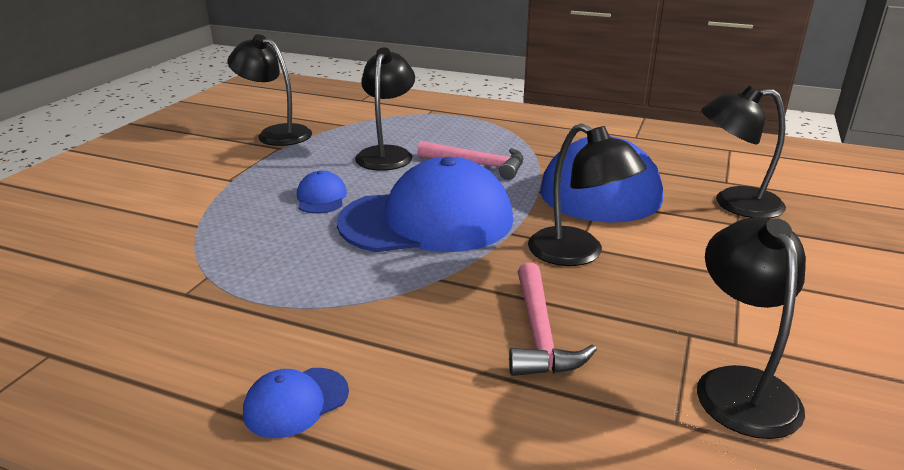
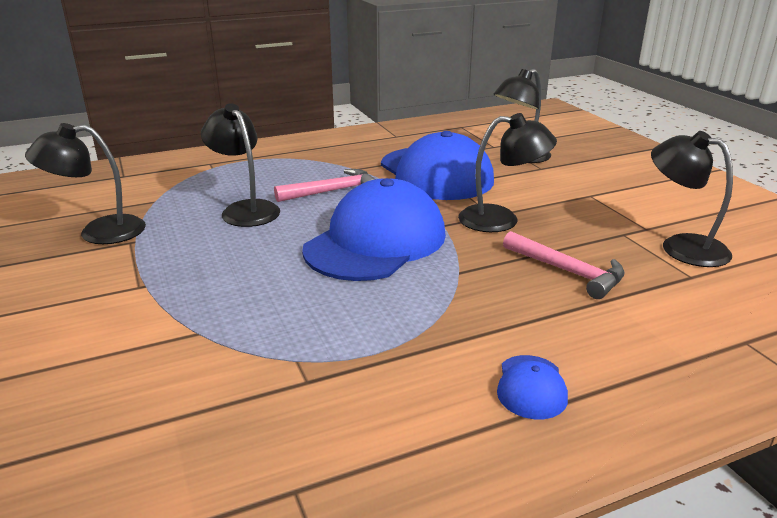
camera: 45 degrees left, 0 degrees up
blue cap [297,171,347,214] -> none

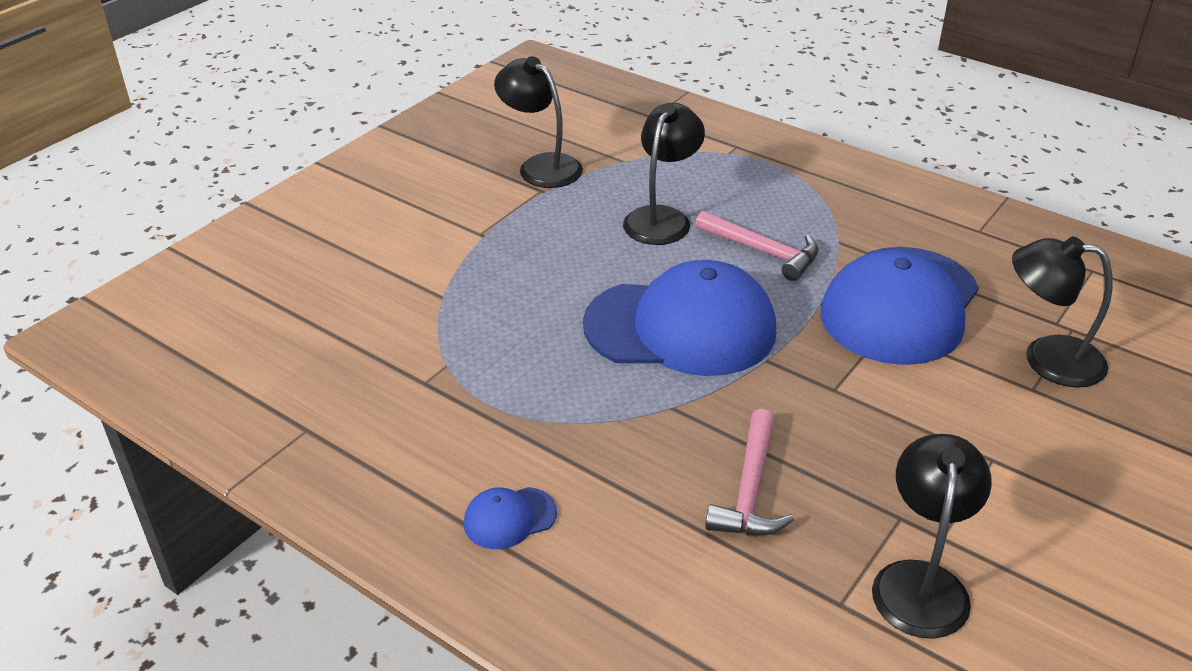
camera: 60 degrees right, 10 degrees up
black lamp [458,113,557,232] -> none

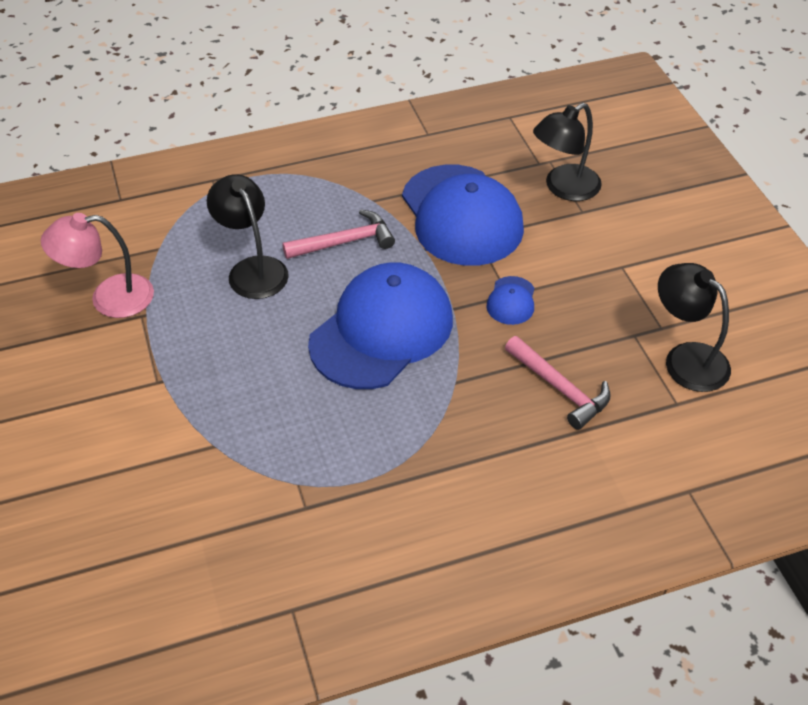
camera: 55 degrees left, 10 degrees up
blue cap [464,487,557,549] -> blue cap moved to [487,276,534,325]
black lamp [494,56,583,188] -> pink lamp [41,213,154,318]

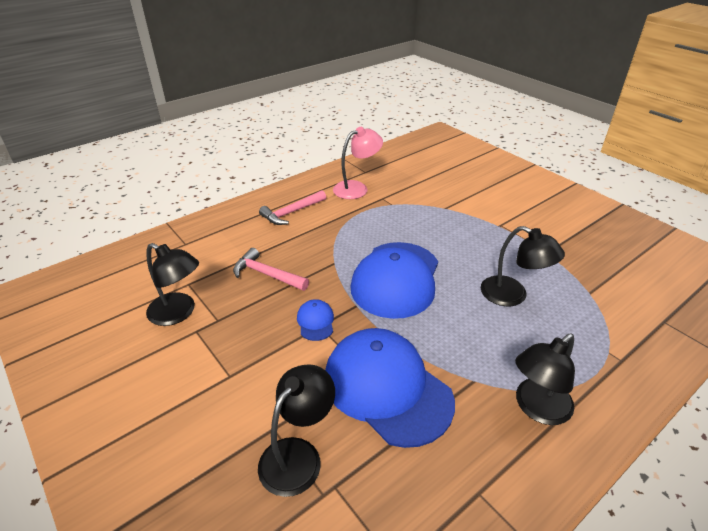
camera: 160 degrees right, 10 degrees down
pink lamp [41,213,154,318] -> pink lamp moved to [333,127,383,199]
pink hammer [282,210,395,259] -> pink hammer moved to [259,190,326,225]
none -> black lamp [515,333,575,425]

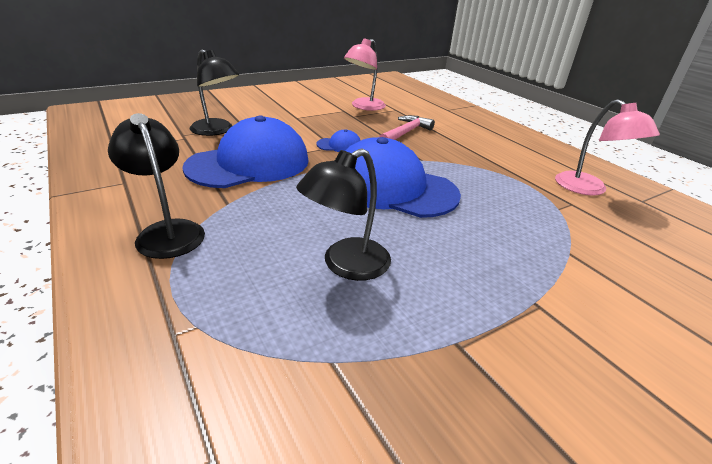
camera: 95 degrees right, 5 degrees down
black lamp [146,243,199,326] -> pink lamp [344,39,386,111]
pink hammer [259,190,326,225] -> none

